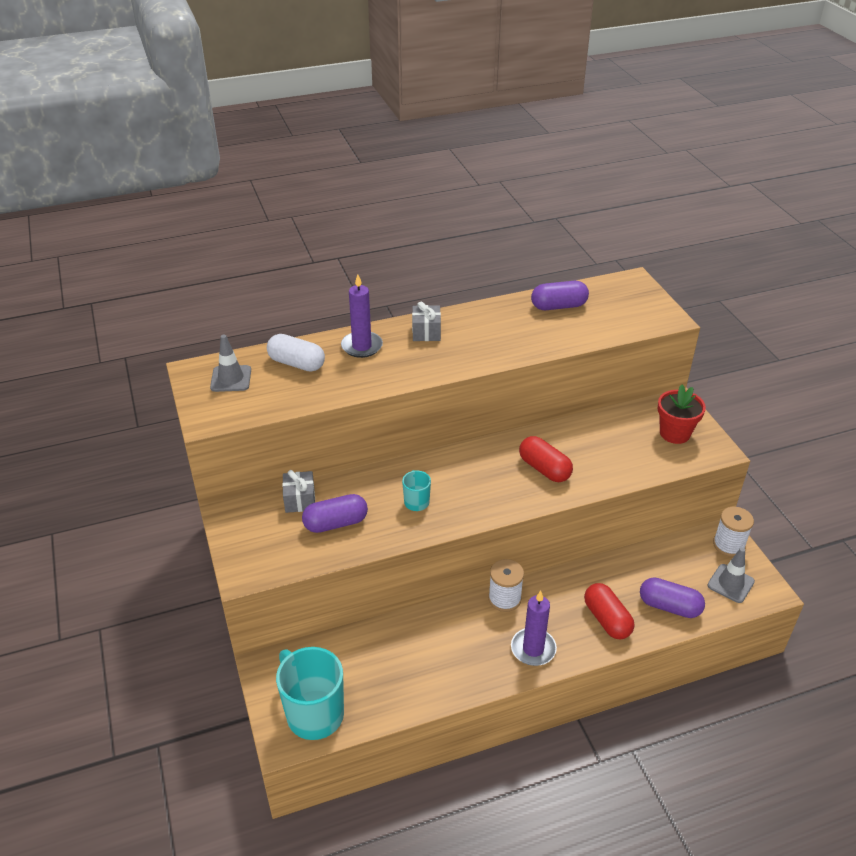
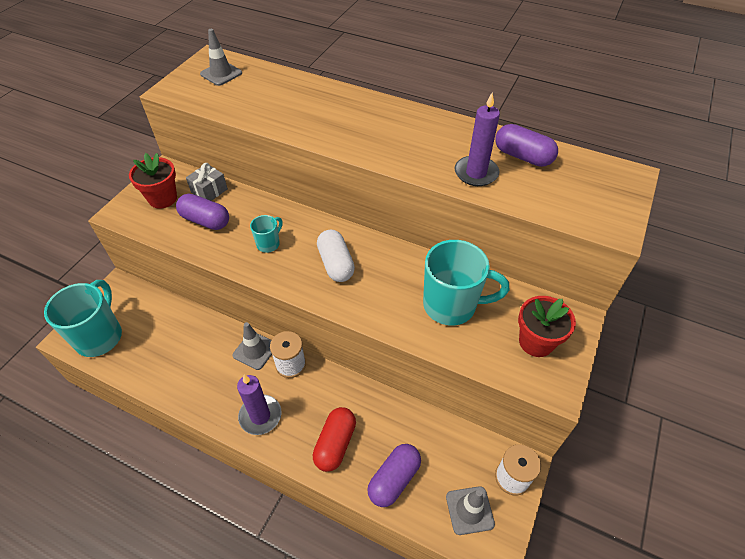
camera: 45 degrees right, 10 degrees up
white capsule [267,334,325,372] -> white capsule moved to [317,230,355,282]
purple candle [341,274,383,358] -> purple candle moved to [455,92,500,186]
grey gift [412,302,441,341] -> none
red capsule [519,436,573,482] -> none
purple capsule [640,578,705,618] -> purple capsule turned 60 degrees clockwise [367,444,421,507]
none -> red flower pot [129,153,177,209]
none -> grey traffic cone [233,322,272,370]
none -> turquoise mug [423,240,509,326]

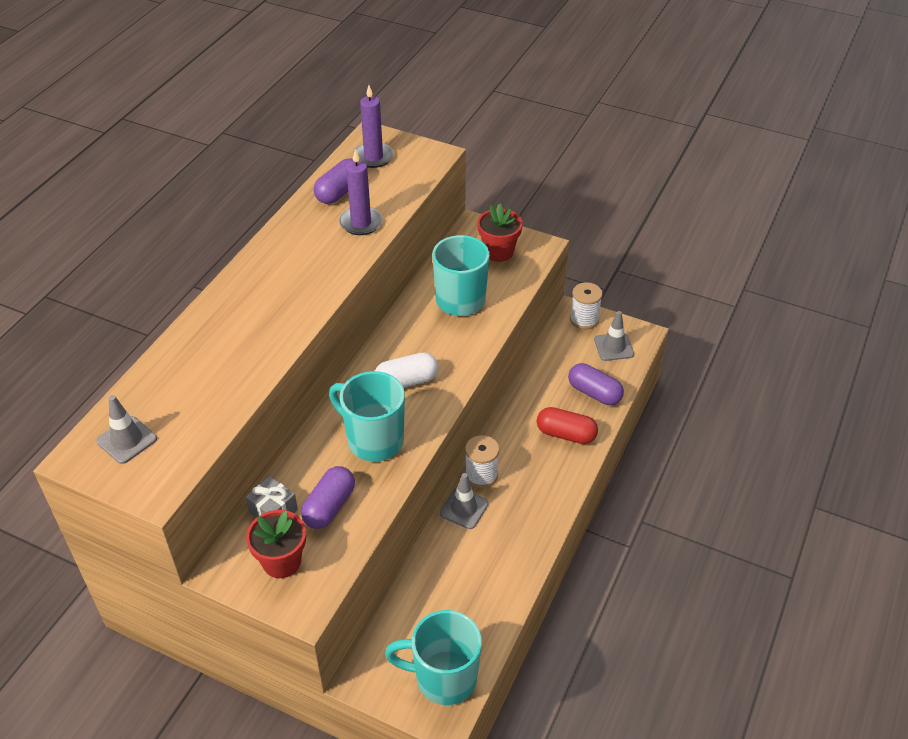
camera: 90 degrees left, 5 degrees down
purple candle [237,374,281,435] -> purple candle moved to [353,85,394,168]
turquoise mug [250,215,283,253] -> turquoise mug [329,371,405,462], size x2.07

